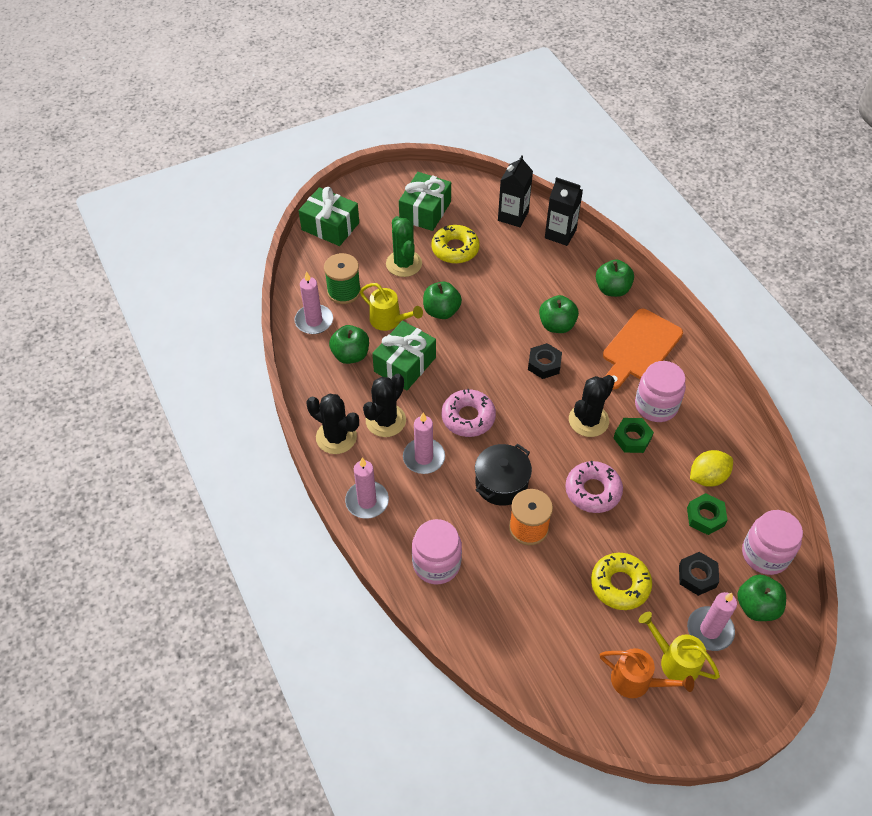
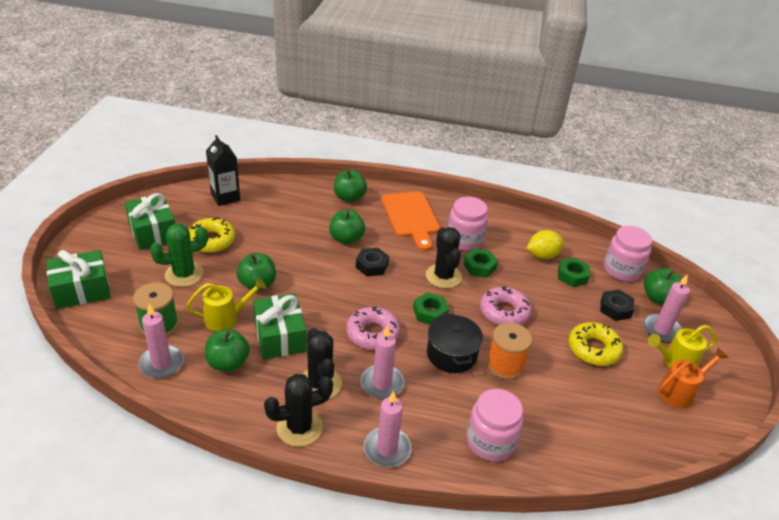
camera: 55 degrees left, 15 degrees down
green cactus [386,216,422,277] -> green cactus turned 45 degrees counterclockwise [150,224,208,287]
black carton [545,177,583,246] -> none
yellow lemon [690,450,733,487] -> yellow lemon turned 60 degrees clockwise [527,230,564,259]
none -> green nut [413,292,449,325]

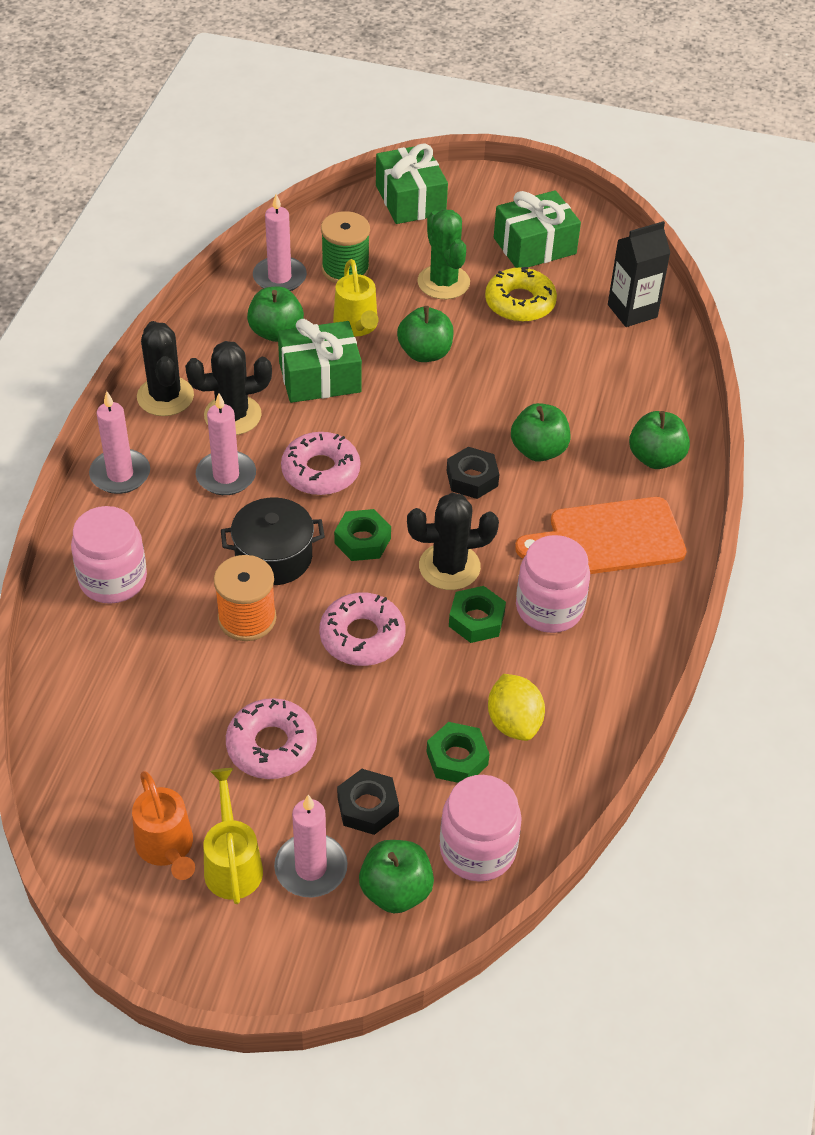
camera: 95 degrees right, 10 degrees up
yellow donut [568,322,623,366] -> pink donut [226,698,317,779]

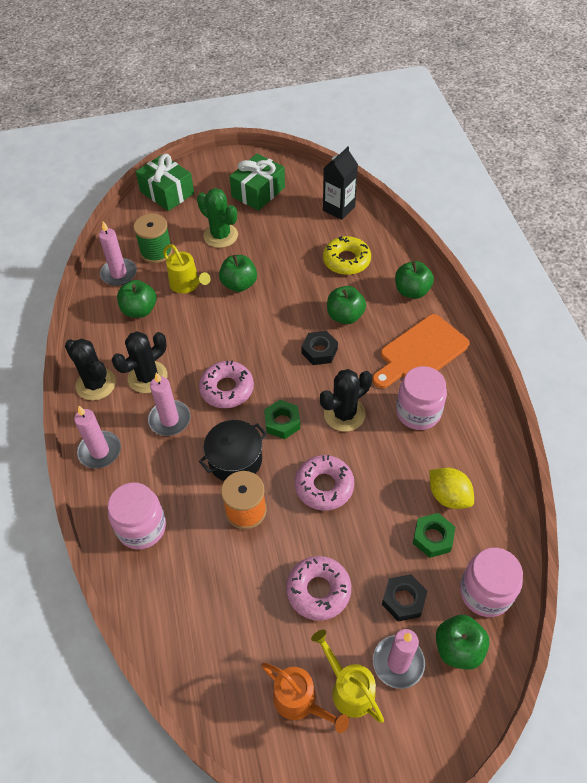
camera: 25 degrees left, 5 degrees up
green gift [278,319,362,403] -> none
green nut [449,586,506,643] -> none
yellow donut [485,267,557,322] -> yellow donut moved to [323,236,371,275]

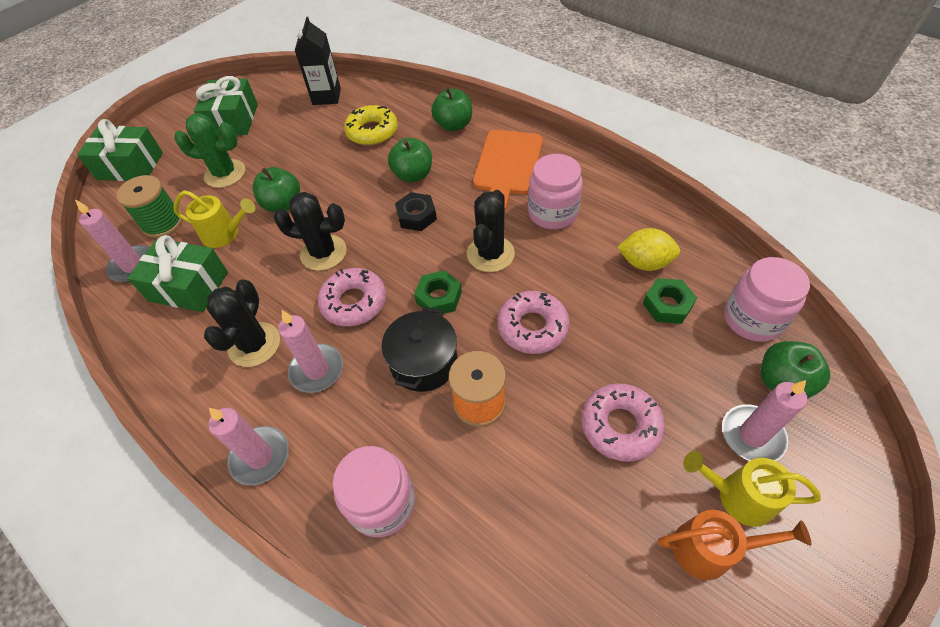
camera: 35 degrees left, 0 degrees up
black cactus [65,339,116,401] -> black cactus moved to [273,192,347,271]
green apple [117,280,156,318] -> green gift [127,235,228,312]
black nut [382,574,427,622] -> none

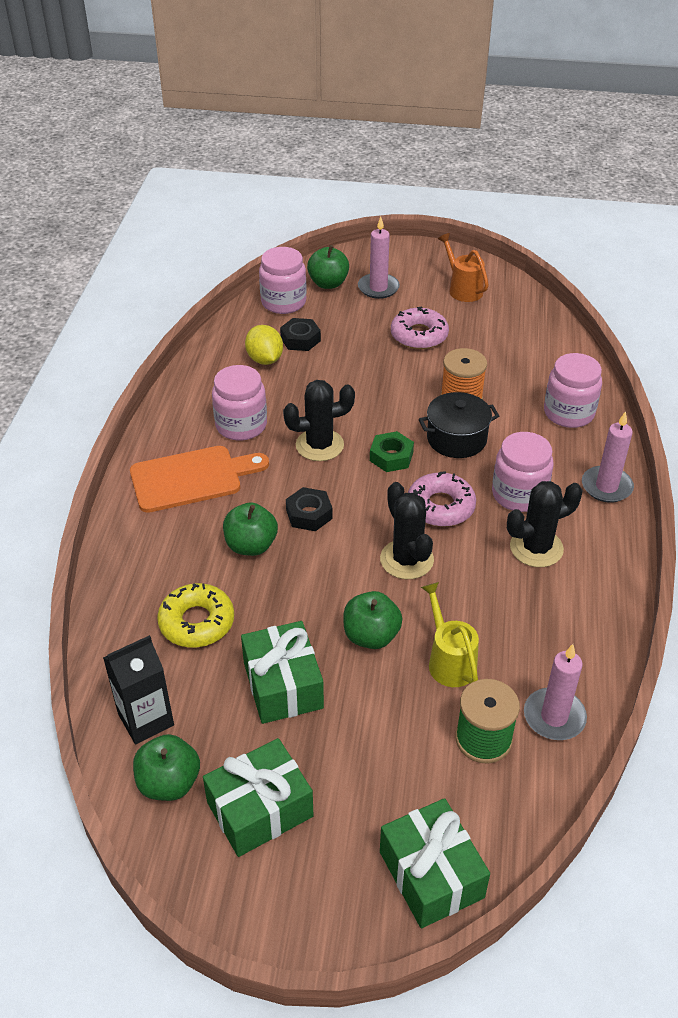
camera: 125 degrees left, 10 degrees down
green gift [127,235,228,312] -> green gift moved to [241,621,324,724]
green cactus [174,113,245,188] -> none
pink candle [278,310,343,393] -> pink jar [492,432,554,512]
green apple [431,87,472,131] -> green apple moved to [133,734,200,801]
pink donut [497,291,570,354] -> none
green nut [643,278,697,324] -> black nut [280,318,321,351]
yellow watering can [683,451,821,527] -> none

